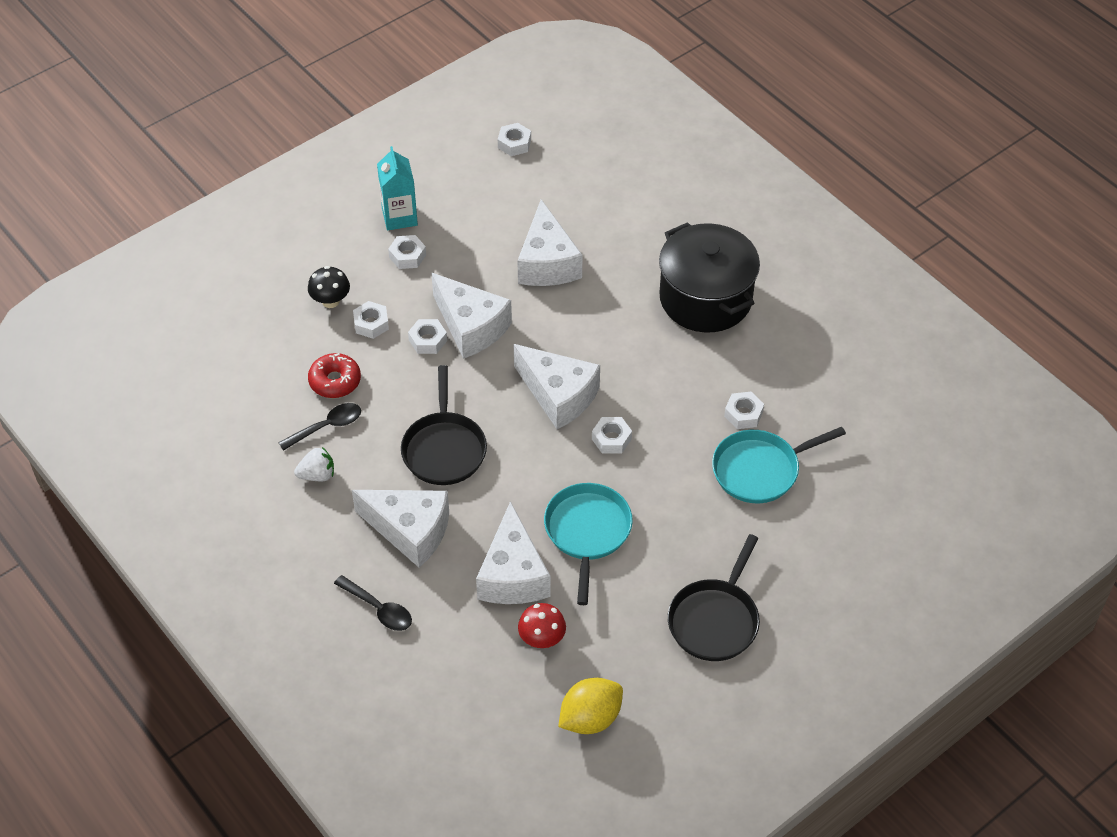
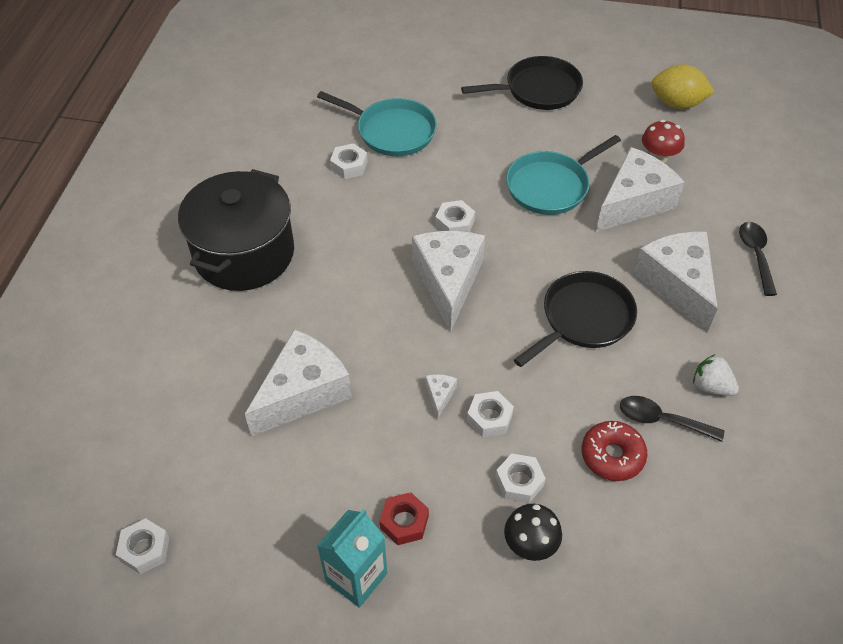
camera: 130 degrees left, 0 degrees up
white nut [388,235,426,269] -> red nut [380,492,429,545]
white cheese [431,273,512,359] -> white cheese [425,374,457,420], size x0.40

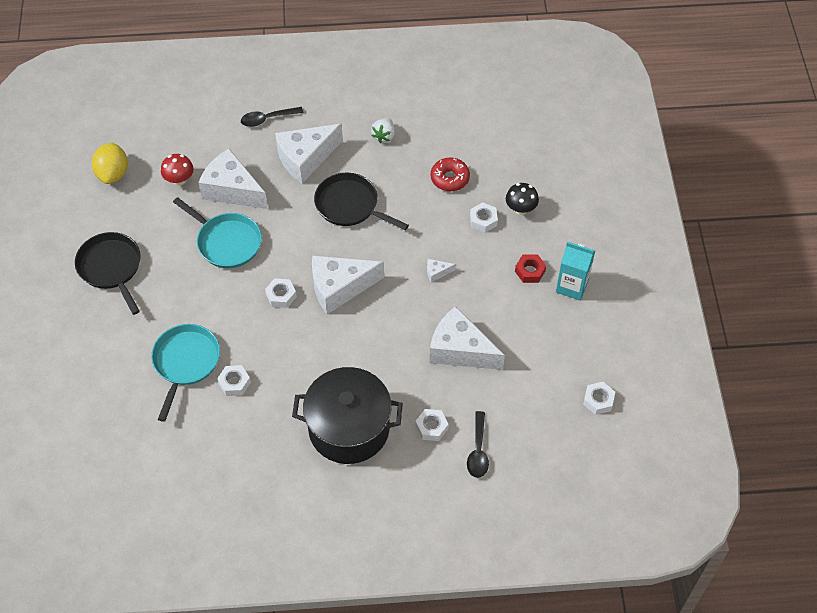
camera: 105 degrees left, 5 degrees up
white nut [467,391,514,437] -> white nut moved to [415,409,449,441]
black spoon [620,396,724,442] -> black spoon moved to [467,411,489,478]

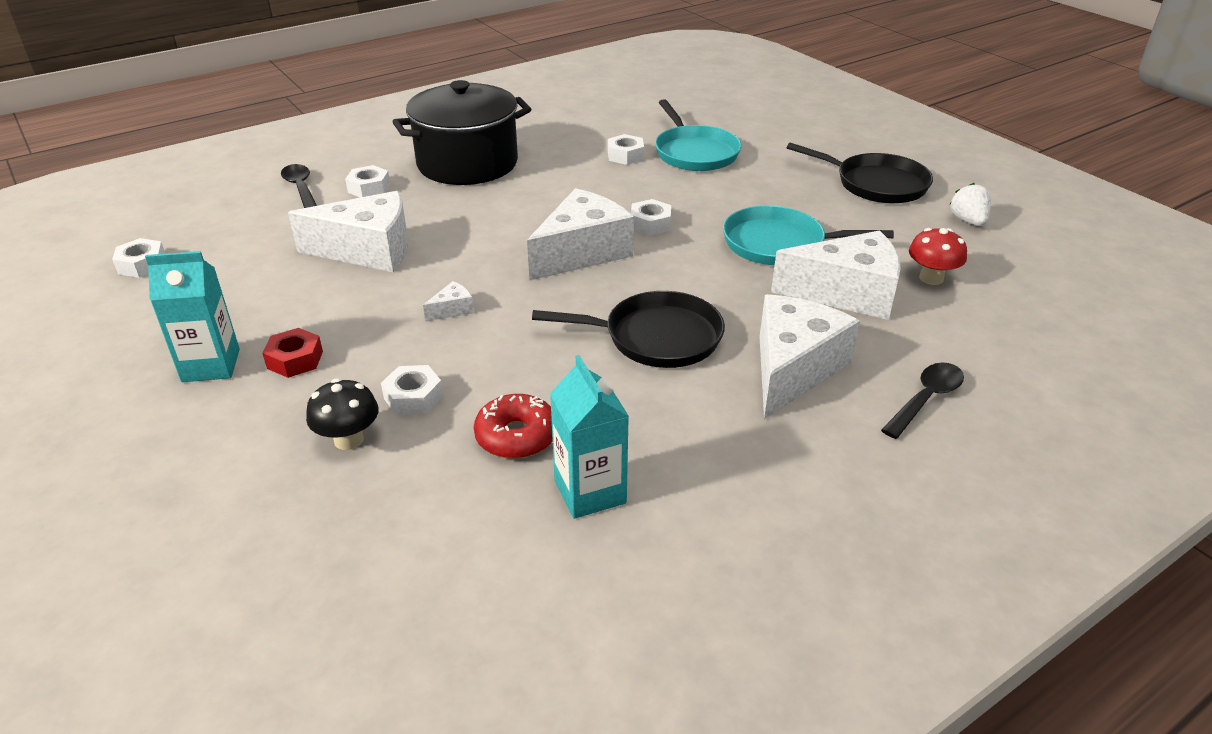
camera: 150 degrees right, 20 degrees down
yellow lemon [92,142,128,184] -> none
white strawberry [371,118,395,143] -> white strawberry moved to [949,183,991,226]
none -> turquoise carton [550,355,629,519]

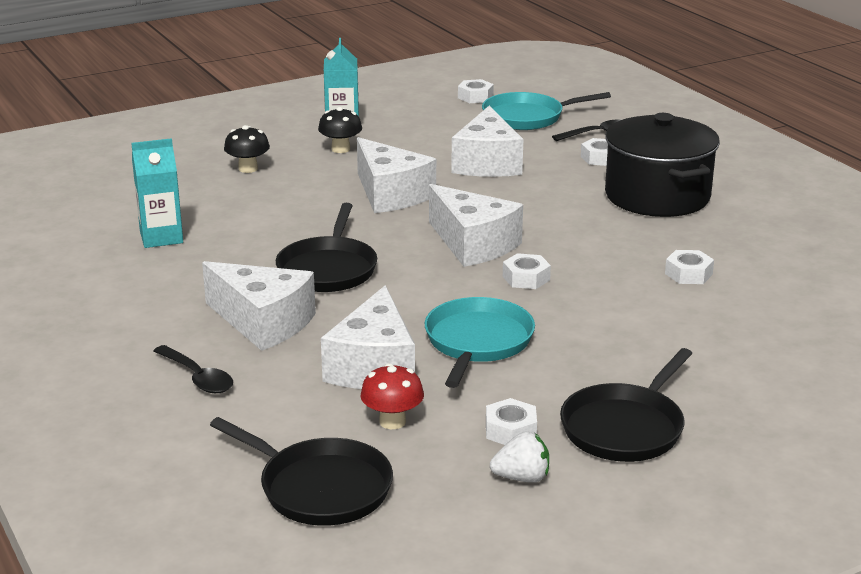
camera: 95 degrees right, 10 degrees down
red nut [263,328,323,378] -> black mushroom [318,107,362,153]
white nut [381,365,443,415] -> white nut moved to [486,398,537,445]
white cheese [423,281,474,322] -> white cheese [357,137,436,213], size x2.48
red donut [474,394,553,459] -> none
turquoise pan [655,99,742,171] -> turquoise pan moved to [482,92,611,130]
none -> black pan [210,417,393,526]

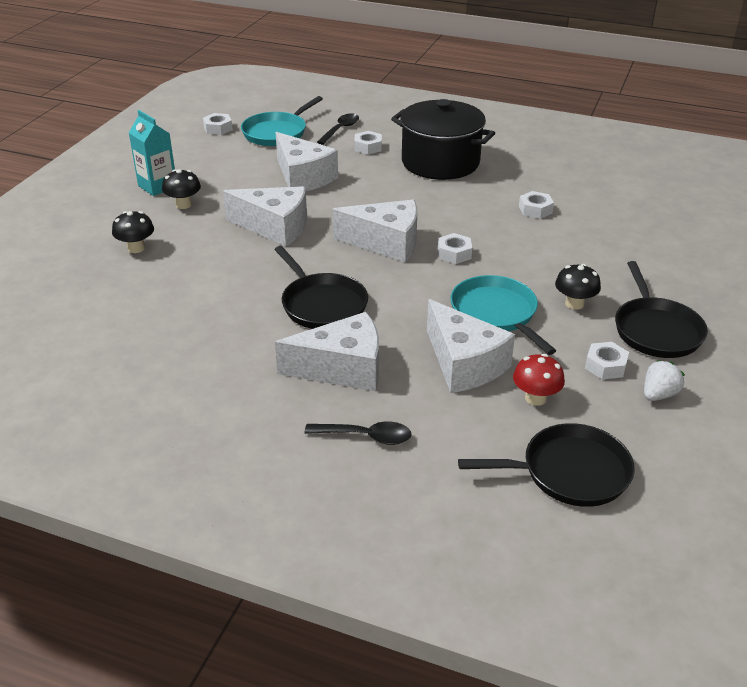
camera: 40 degrees left, 10 degrees up
turquoise carton [131,138,183,248] -> none
none -> black mushroom [555,264,601,310]

